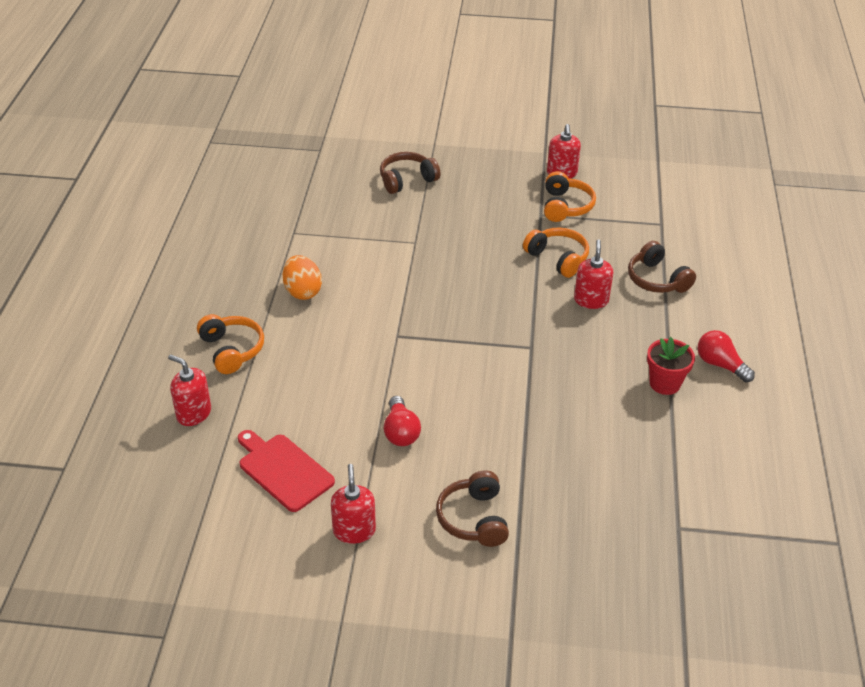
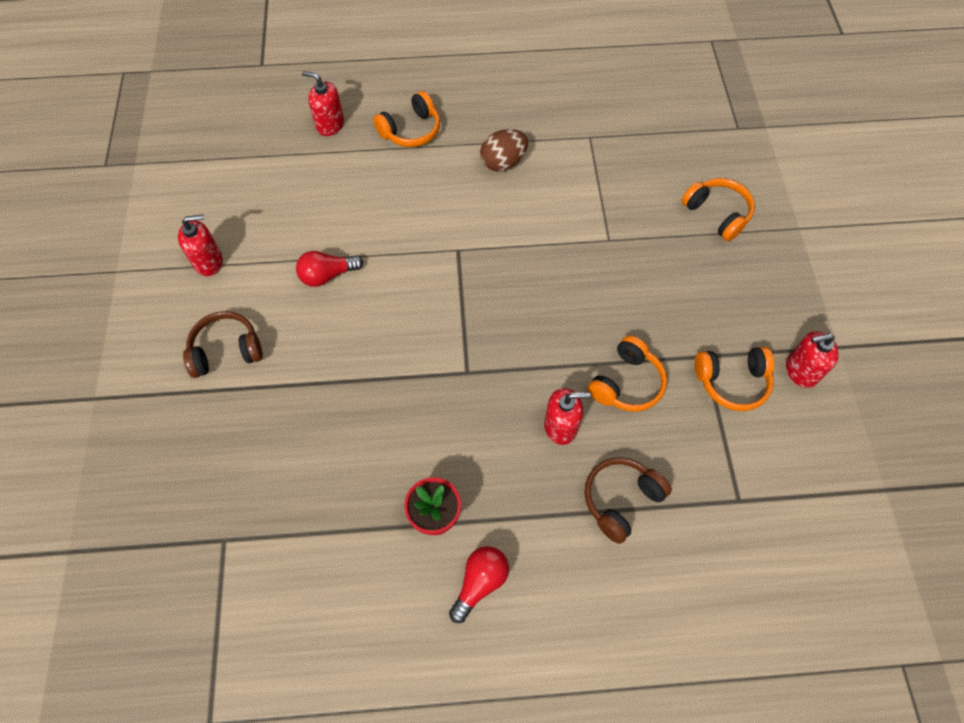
camera: 80 degrees right, 20 degrees up
red soap dispenser [168,355,211,426] -> red soap dispenser turned 90 degrees counterclockwise [302,71,344,136]
red cutting board [238,430,335,512] -> none
orange egg [283,255,322,300] -> brown egg [480,129,528,172]
brown headphones [380,152,441,194] -> orange headphones [682,178,755,241]

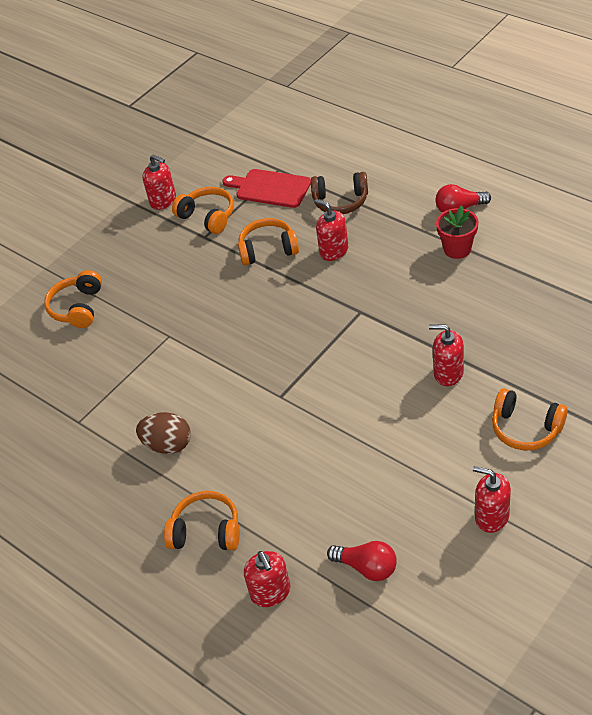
camera: 130 degrees left, 15 degrees down
brown headphones [183,311,263,378] -> orange headphones [492,388,568,450]
red light bulb [296,251,363,287] -> red light bulb moved to [327,541,397,581]
none -> red cutting board [222,169,311,208]
none -> red soap dispenser [429,325,464,386]

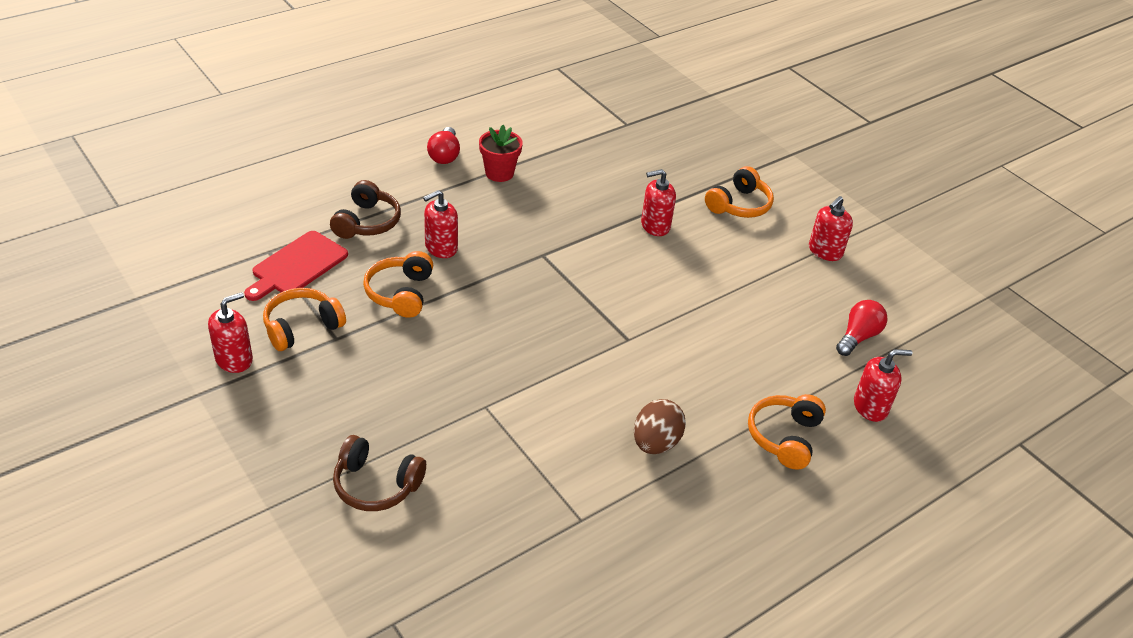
camera: 85 degrees left, 5 degrees down
orange headphones [44,270,102,328] -> brown headphones [333,435,426,511]
red soap dispenser [429,325,464,386] -> red soap dispenser turned 45 degrees clockwise [641,169,676,236]

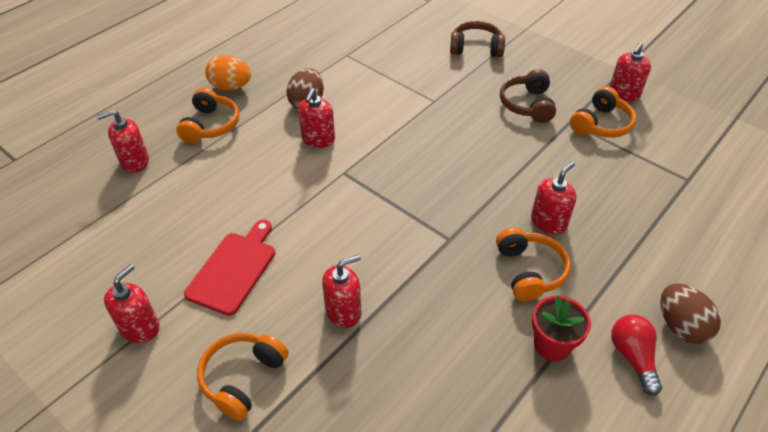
camera: 170 degrees right, 5 degrees up
red cutting board [244,231,348,301] -> red cutting board moved to [184,220,275,316]
brown headphones [330,180,401,239] -> brown headphones moved to [500,69,556,123]
orange headphones [363,251,433,318] -> orange headphones moved to [496,228,571,302]
red light bulb [836,300,888,356] -> none
none -> orange egg [205,55,251,91]
none -> red soap dispenser [298,88,335,148]
none -> brown egg [660,283,721,344]

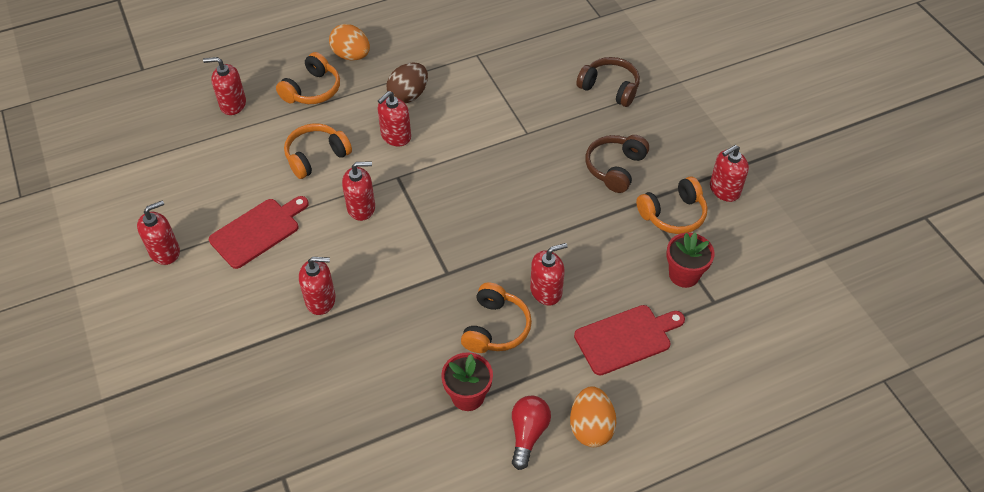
camera: 25 degrees right, 5 degrees up
orange headphones [197,333,289,421] -> orange headphones moved to [284,124,352,179]
brown egg [660,283,721,344] -> orange egg [570,386,616,447]
none -> red soap dispenser [342,161,375,221]
none -> red cutting board [574,305,685,376]
none -> red flower pot [666,232,715,288]

